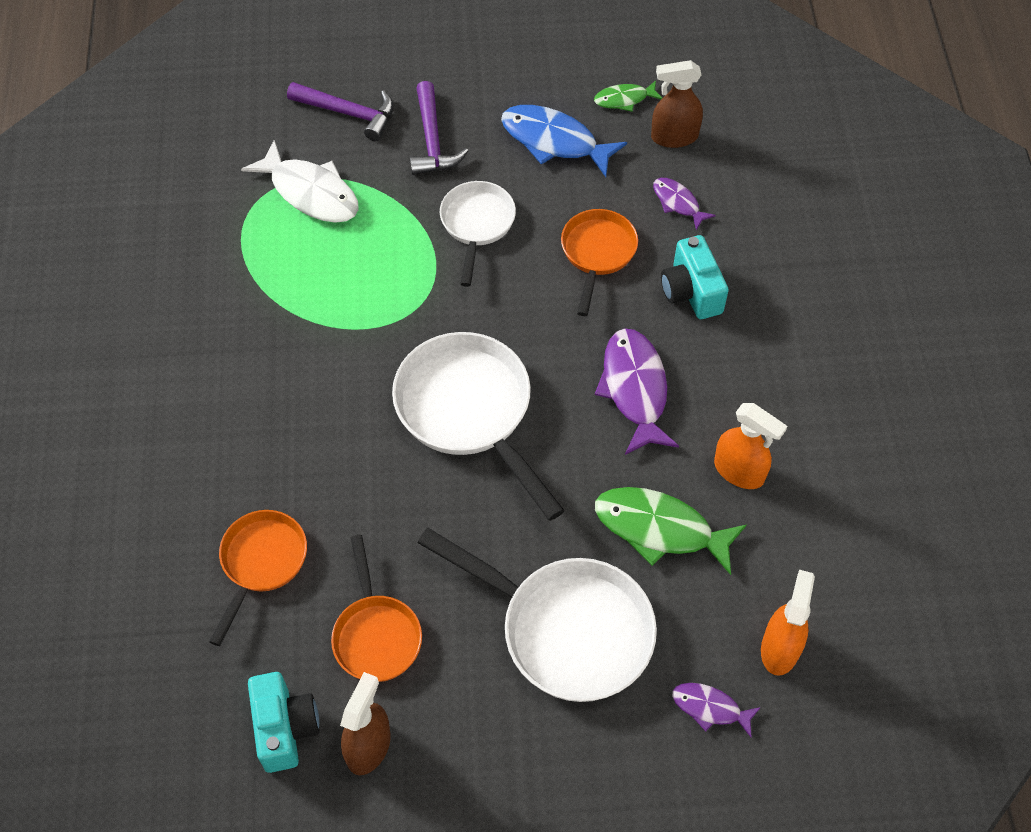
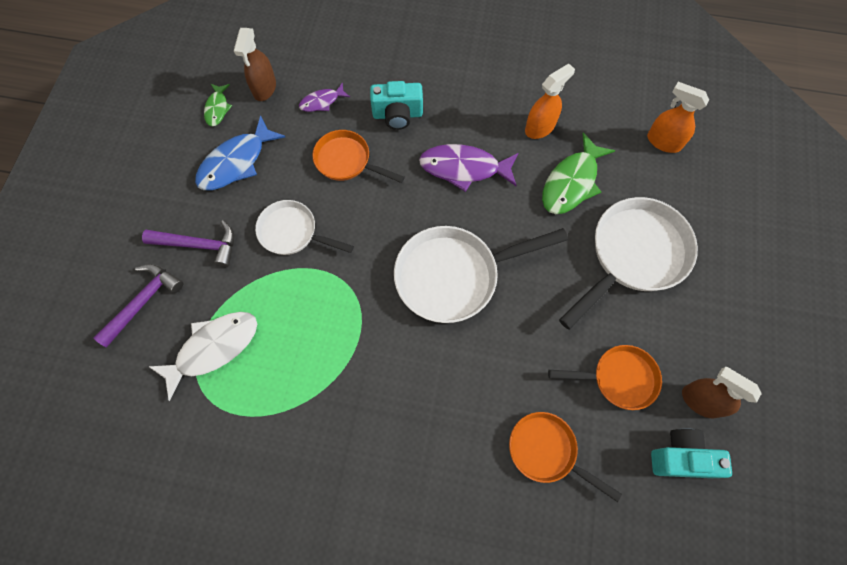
camera: 75 degrees left, 10 degrees up
purple fish [672,683,761,737] -> none

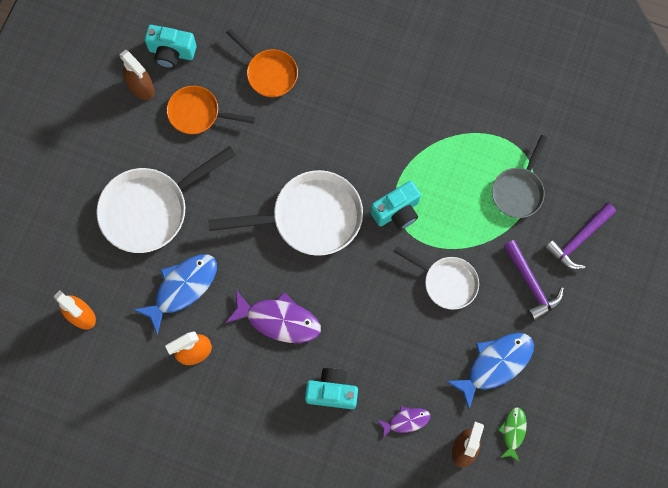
camera: 170 degrees left, 5 degrees up
purple hammer [142,220,234,267] -> purple hammer turned 135 degrees counterclockwise [504,240,564,321]
white fish [148,312,257,401] -> grey pan [492,135,547,218]
orange pan [312,130,405,183] -> none
green fish [542,132,615,214] -> blue fish [133,254,217,335]
none -> turquoise camera [370,181,421,230]

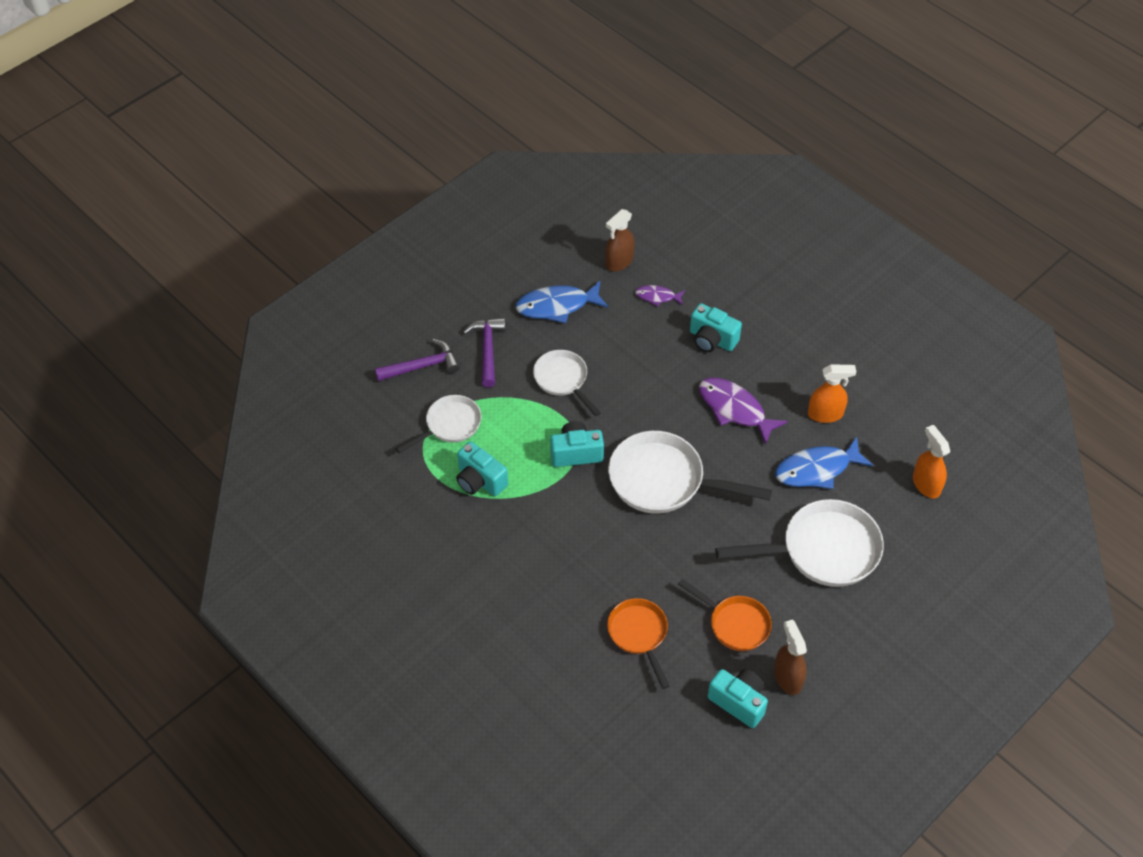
camera: 155 degrees left, 20 degrees down
grey pan [492,135,547,218] -> white pan [396,395,482,454]
green fish [498,407,527,462] -> none
none -> turquoise camera [456,441,508,496]

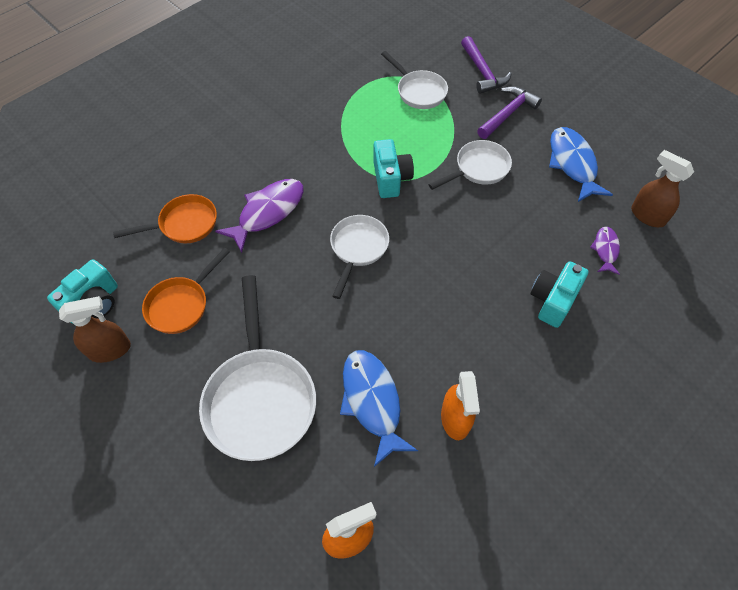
camera: 90 degrees right, 5 degrees up
turquoise camera [456,441,508,496] -> none
purple hammer [463,318,505,387] -> purple hammer turned 45 degrees counterclockwise [477,86,542,139]
white pan [608,431,772,514] -> white pan [330,215,389,299], size x0.60
purple fish [699,377,788,445] -> purple fish moved to [215,179,304,253]

